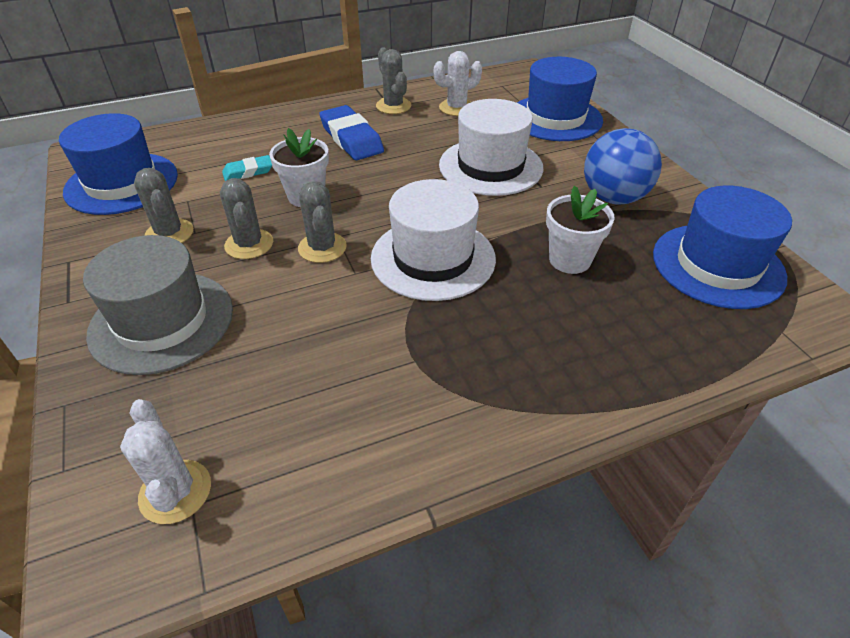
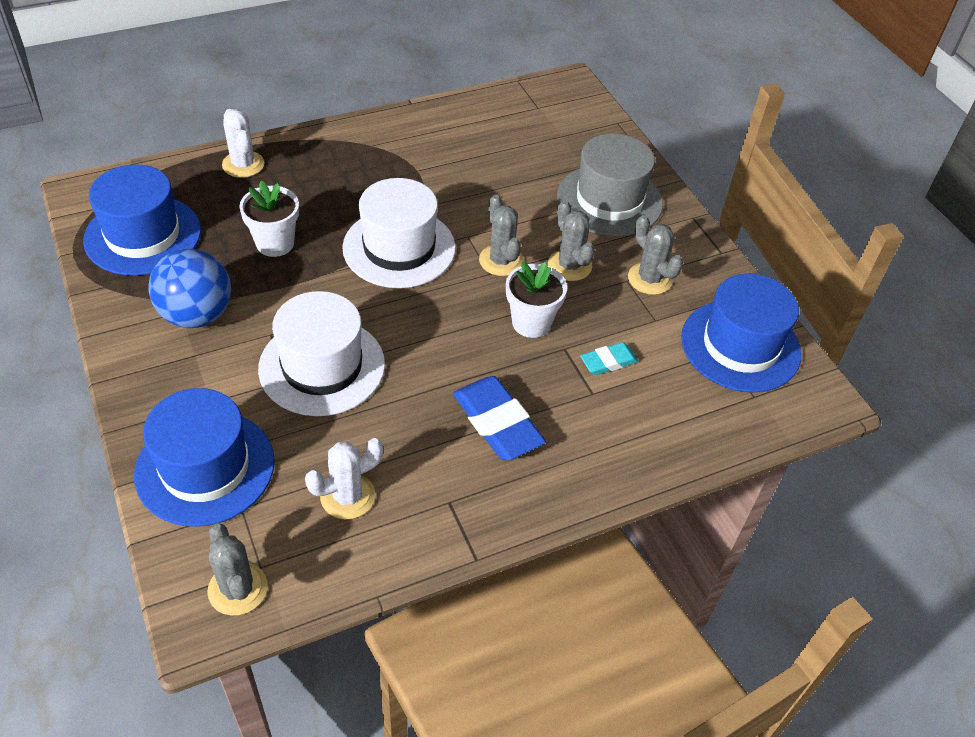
camera: 175 degrees right, 5 degrees up
white cactus [120,399,211,524] -> white cactus moved to [222,109,264,178]
grey cactus [376,48,411,114] -> grey cactus moved to [207,523,268,616]

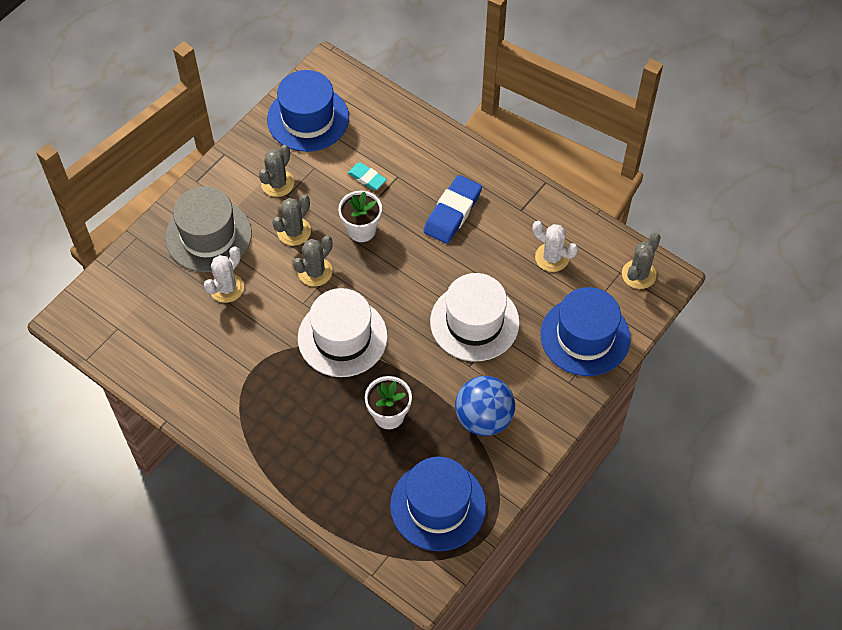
camera: 115 degrees left, 10 degrees up
white cactus [222,109,264,178] -> white cactus moved to [204,247,244,303]

